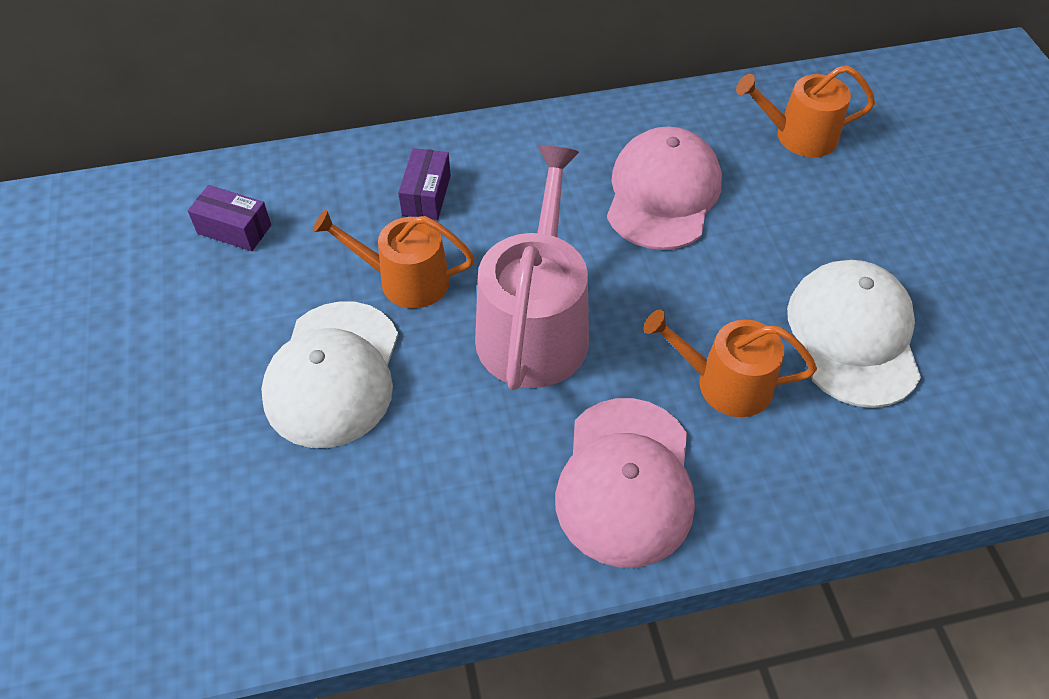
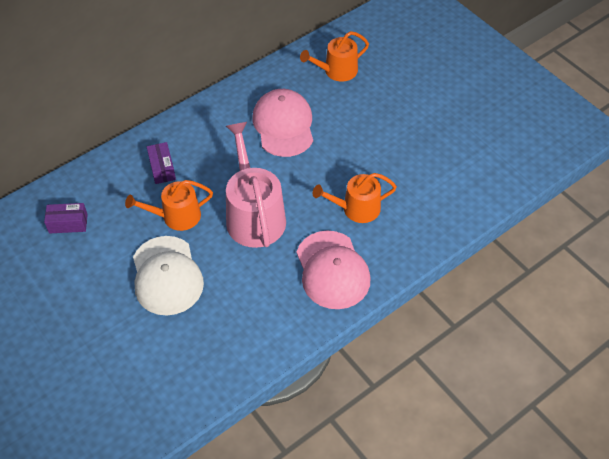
camera: 25 degrees left, 0 degrees up
white cap [787,260,921,408] -> none

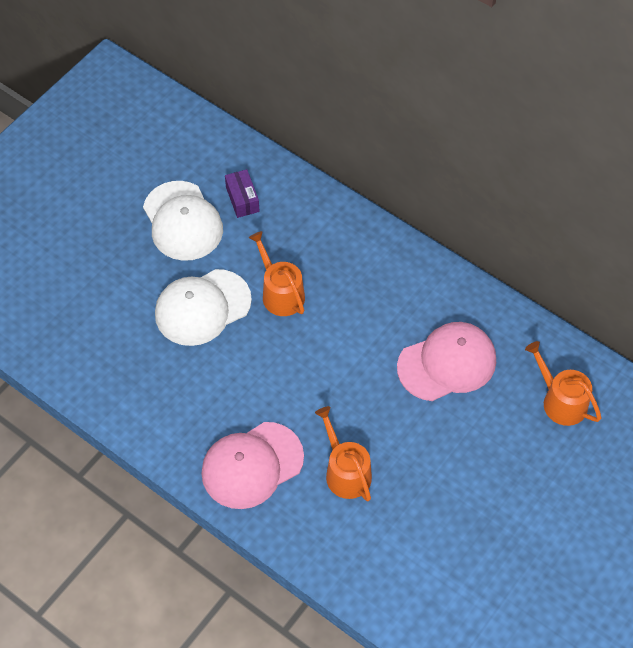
camera: 75 degrees right, 5 degrees up
purple box [147,142,176,184] -> none
pink watering can [226,122,286,248] -> none
none -> white cap [143,181,223,261]

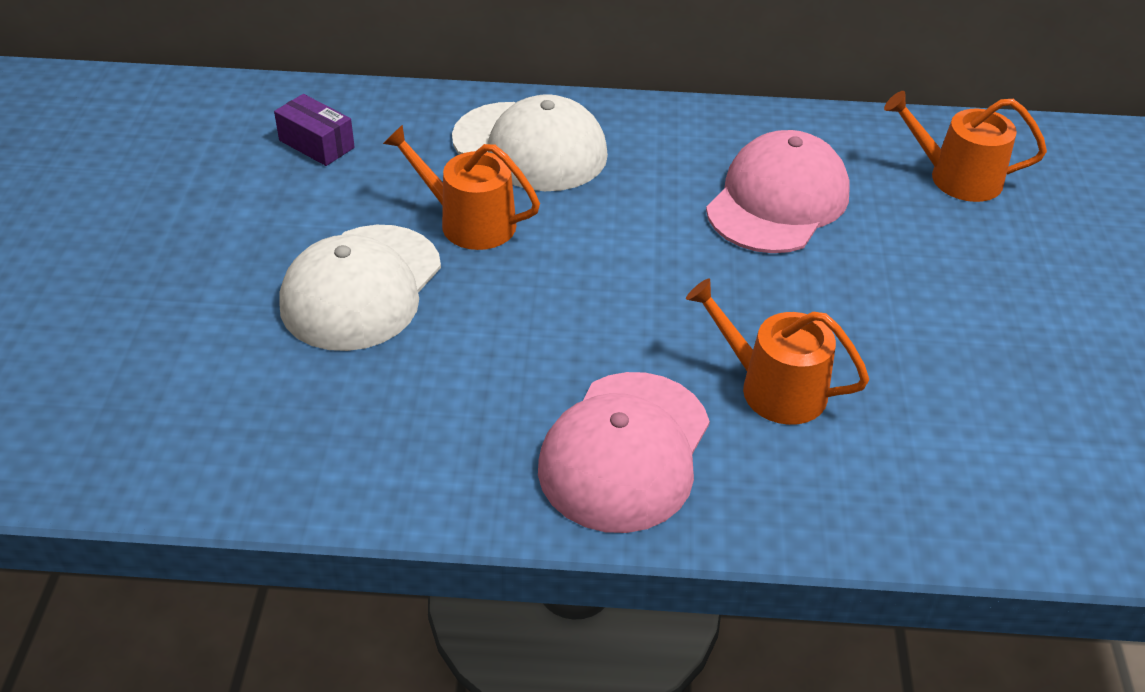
camera: 35 degrees left, 15 degrees down
white cap [143,181,223,261] -> white cap moved to [452,94,608,191]

